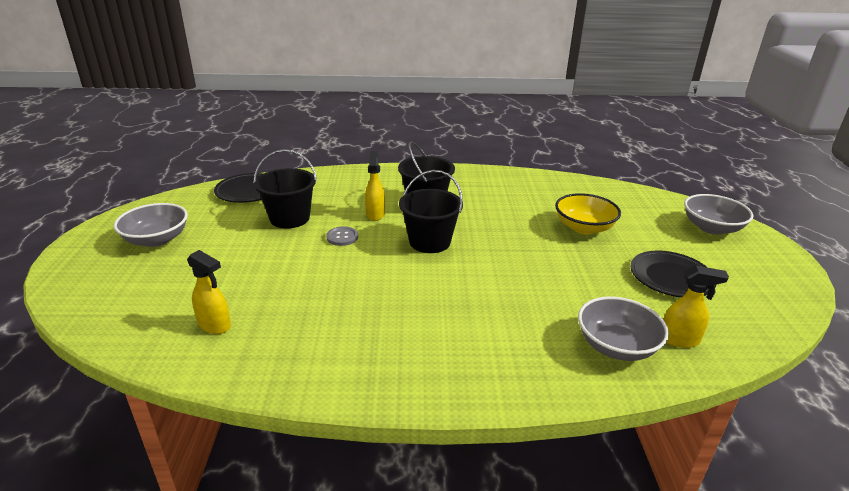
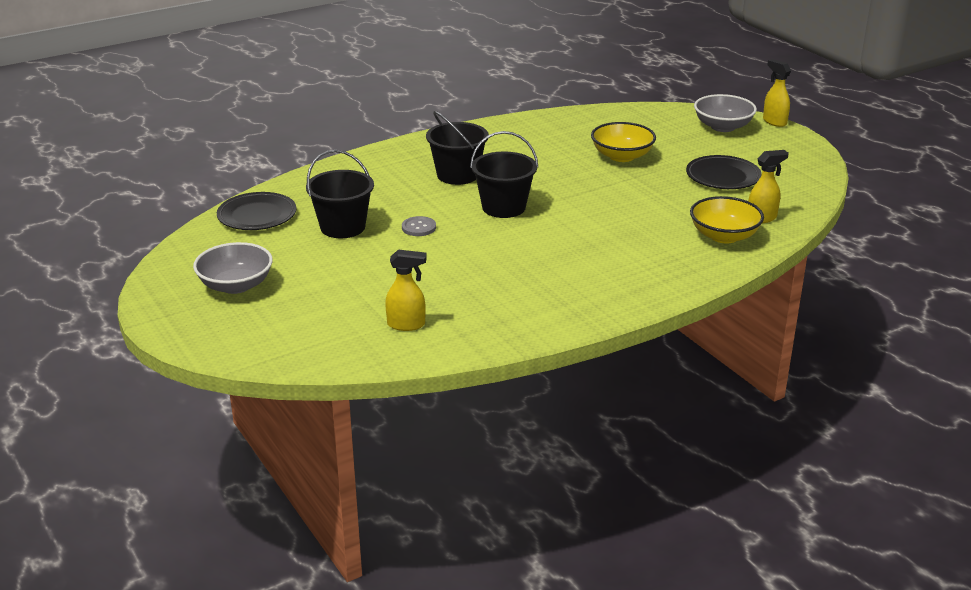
camera: 30 degrees left, 0 degrees up
yellow spray bottle [365,151,385,221] -> yellow spray bottle moved to [763,59,791,127]
grey bowl [578,296,669,361] -> yellow bowl [690,196,764,243]

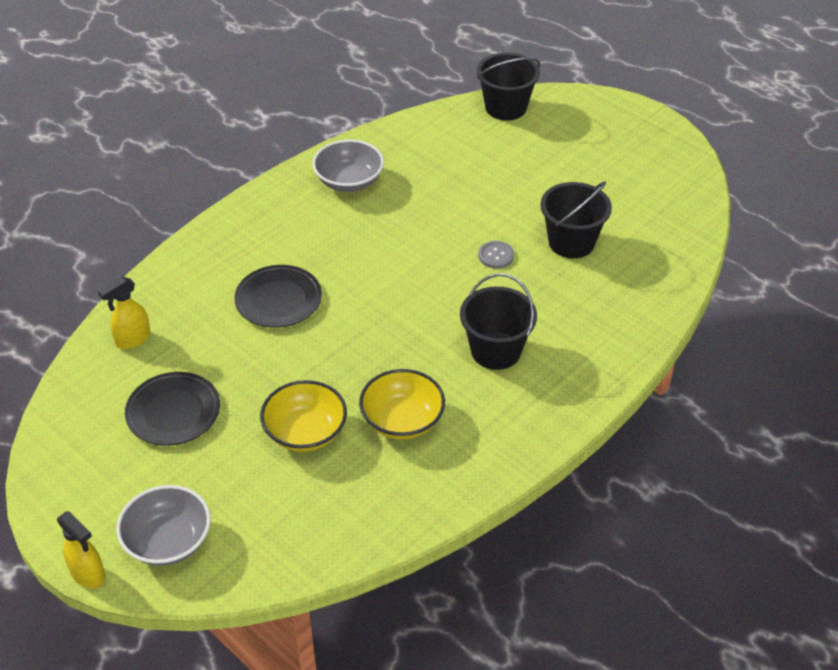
camera: 165 degrees right, 15 degrees up
grey bowl [193,242,273,294] -> grey bowl moved to [312,140,384,192]
black plate [217,192,297,230] -> black plate moved to [234,265,322,328]
yellow spray bottle [385,249,427,331] -> none
black bucket [470,131,538,218] -> black bucket moved to [477,53,540,120]
yellow bowl [690,196,764,243] -> yellow bowl moved to [359,369,445,439]

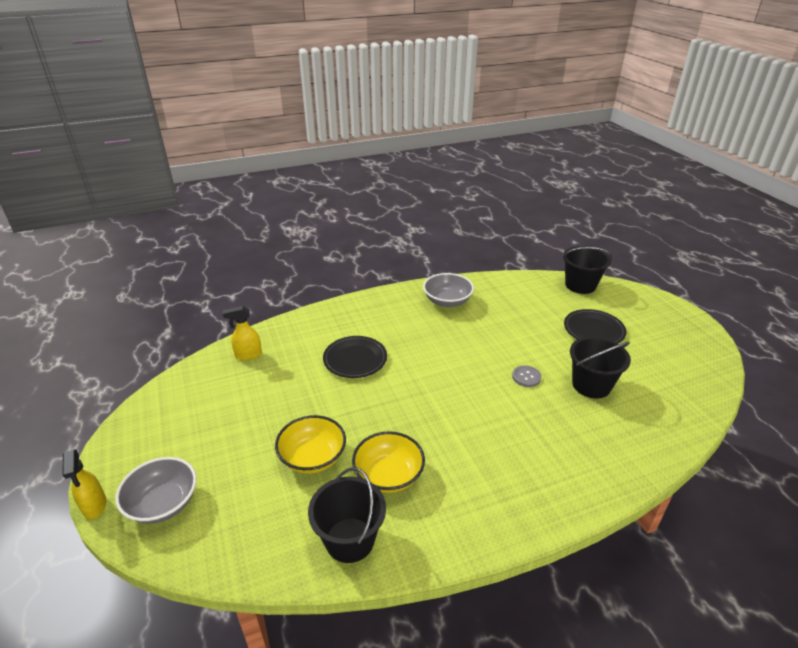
camera: 25 degrees right, 10 degrees down
black plate [125,372,220,446] -> black plate moved to [564,309,626,343]
black bucket [460,273,537,370] -> black bucket moved to [308,467,386,563]

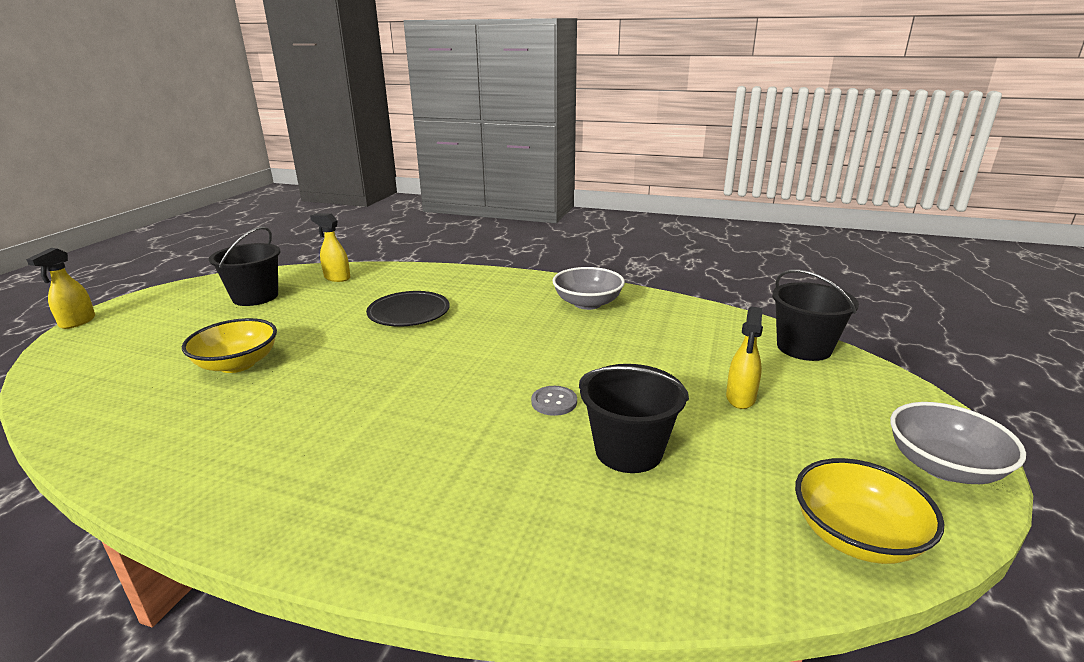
camera: 40 degrees right, 10 degrees down
grey bowl [115,457,196,524] -> grey bowl moved to [890,402,1026,484]
black bucket [308,467,386,563] -> black bucket moved to [209,227,280,306]
yellow bowl [352,431,425,493] -> yellow bowl moved to [795,458,944,564]
black plate [564,309,626,343] -> yellow spray bottle [726,307,763,409]

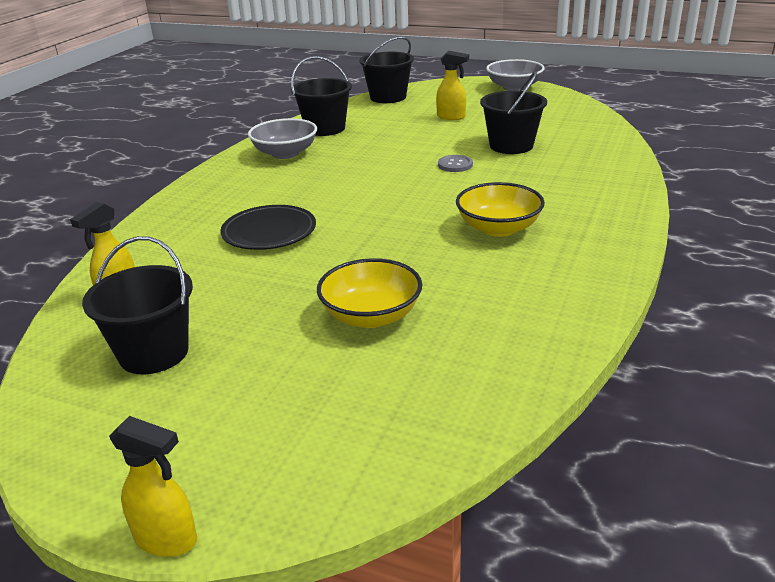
camera: 85 degrees left, 5 degrees up
yellow bowl [795,458,944,564] -> yellow bowl moved to [456,182,545,237]
none -> black bucket [291,56,352,136]

